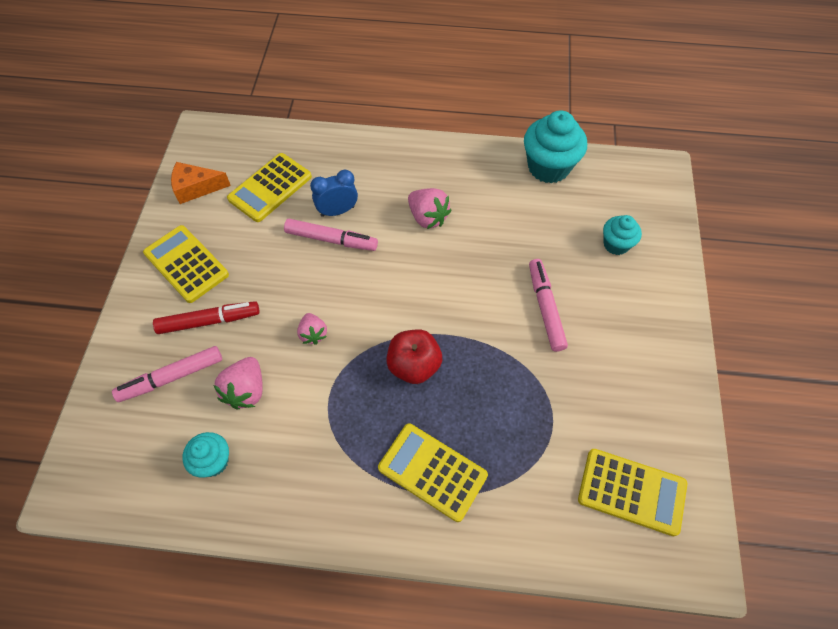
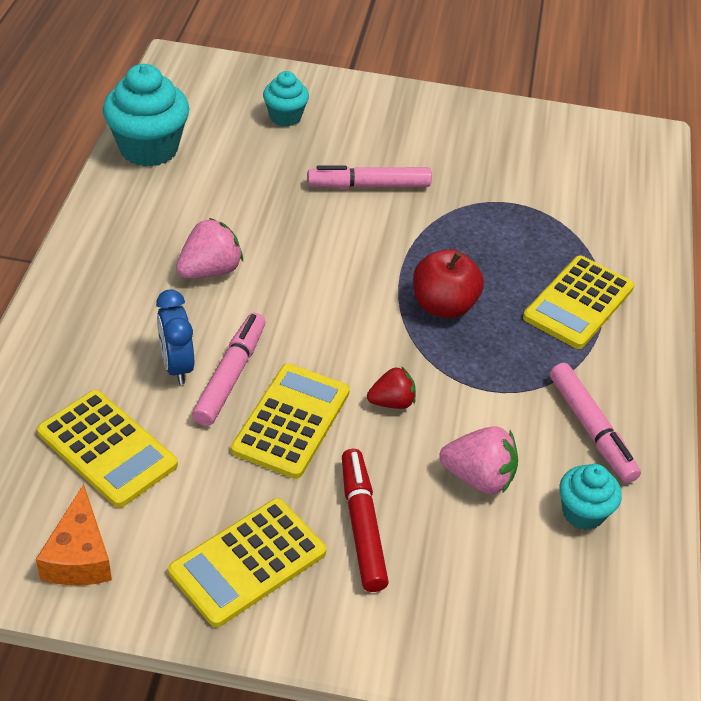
camera: 90 degrees left, 15 degrees down
pink marker [112,346,222,402] -> pink marker moved to [550,363,641,483]
pink strawberry [297,313,327,345] -> red strawberry [367,366,416,409]
yellow calculator [578,449,687,536] -> yellow calculator moved to [231,363,350,479]

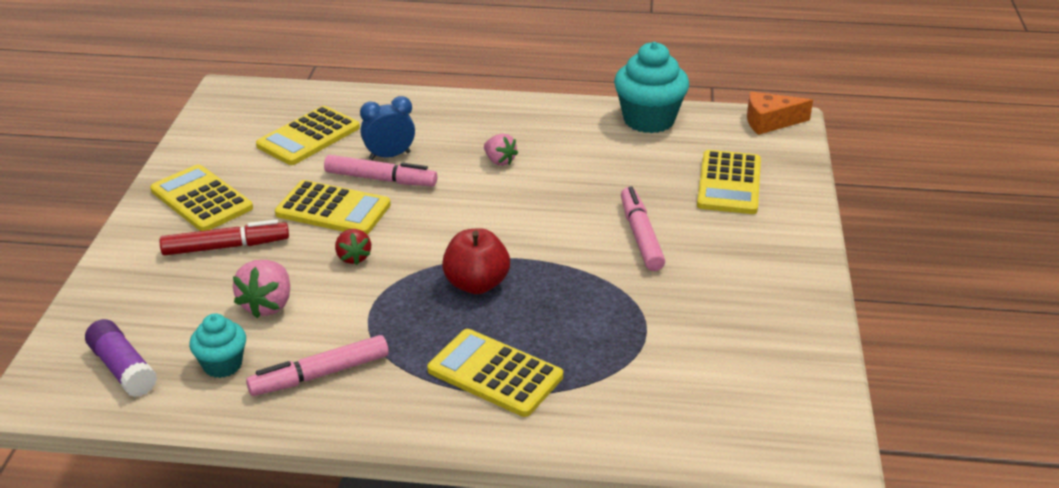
camera: 90 degrees right, 10 degrees down
orange cheese [36,484,112,585] -> orange cheese moved to [747,92,813,135]
pink strawberry [176,218,243,278] -> pink strawberry [484,134,518,166], size x0.66
turquoise cupcake [263,71,309,127] -> yellow calculator [697,150,761,214]
none -> purple glue stick [85,319,157,397]

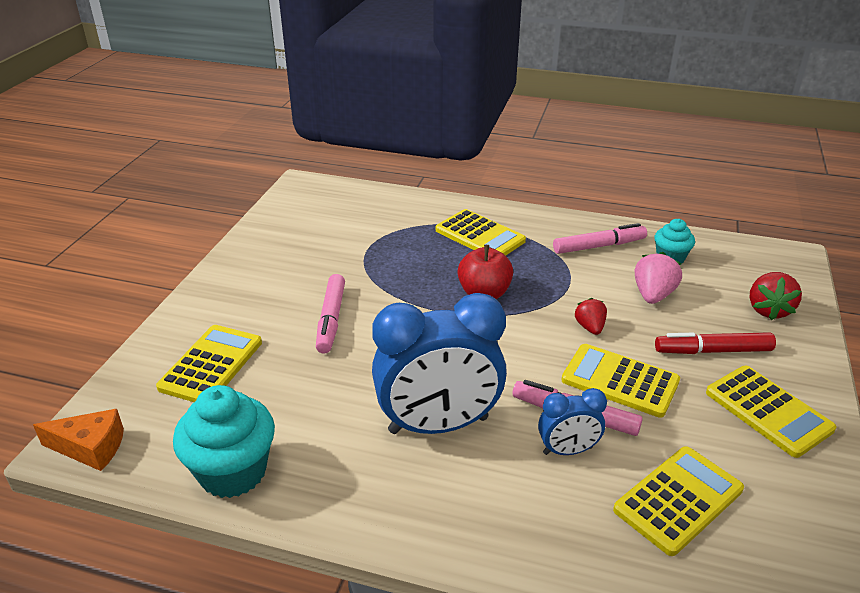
camera: 170 degrees left, 0 degrees up
purple glue stick [85,319,157,397] -> none
pink strawberry [484,134,518,166] -> blue clock [372,293,507,434]
none -> red strawberry [750,272,802,320]

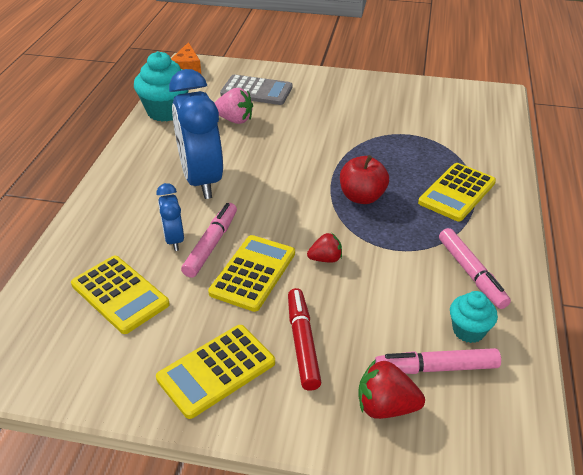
camera: 85 degrees right, 5 degrees up
yellow calculator [156,325,262,402] -> grey calculator [220,74,292,105]
pink marker [316,274,345,353] -> pink marker moved to [375,348,501,374]
pink strawberry [635,252,682,304] -> pink strawberry moved to [215,88,253,124]

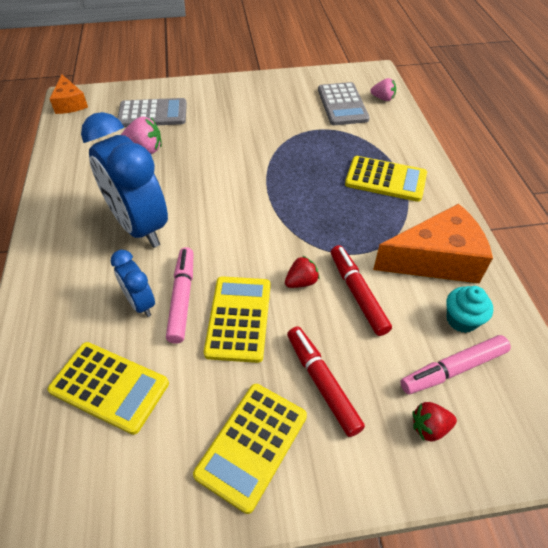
camera: 20 degrees left, 10 degrees up
turquoise cupcake [134,51,189,122] -> none
red apple [340,155,389,204] -> none
red strawberry [358,359,425,419] -> red strawberry [413,402,457,442], size x0.66
yellow calculator [418,163,496,221] -> yellow calculator turned 90 degrees counterclockwise [345,156,427,202]
pink marker [439,228,511,309] -> orange cheese [373,204,493,283]
none -> grey calculator [318,82,370,125]
none -> red marker [331,245,392,336]
none -> pink strawberry [370,78,396,101]

